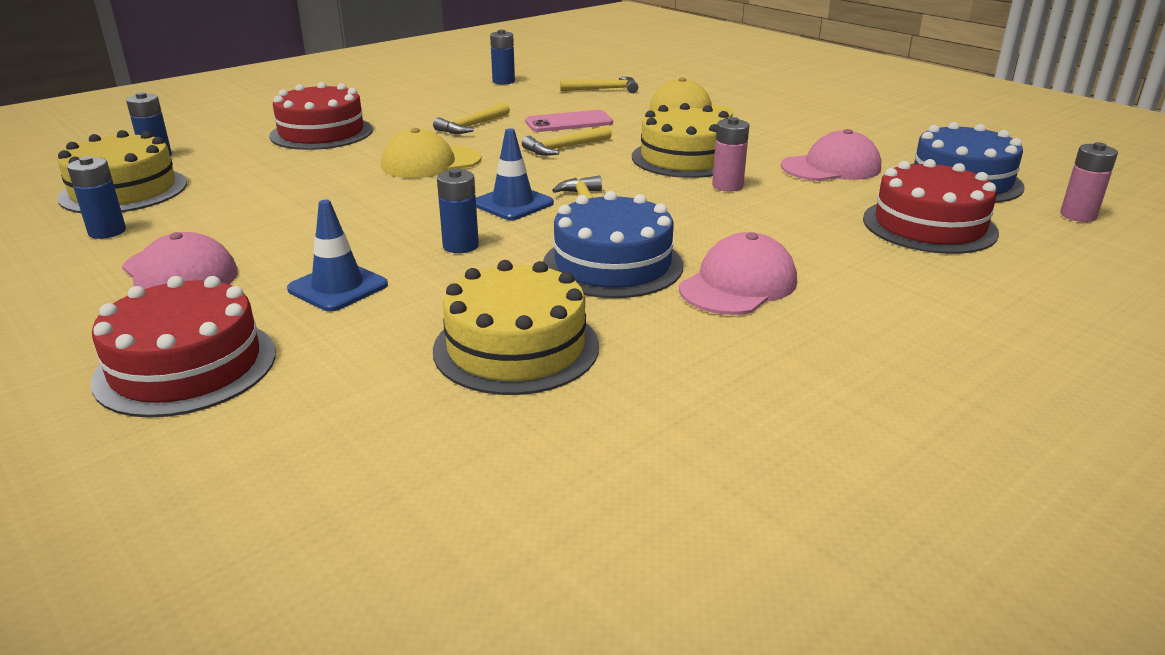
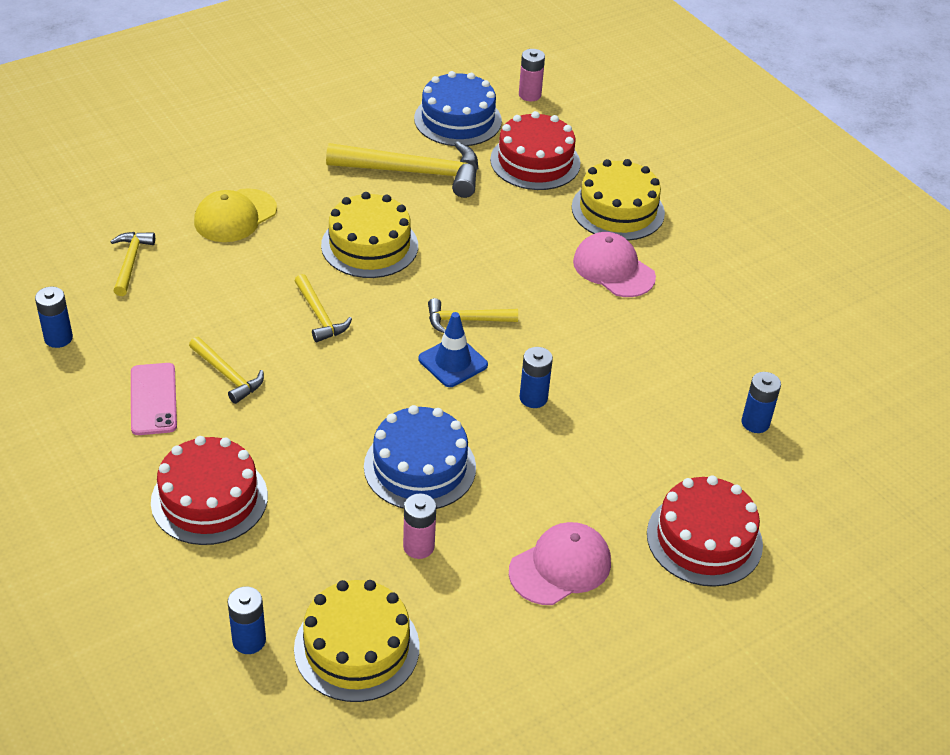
camera: 85 degrees left, 15 degrees up
blue battery [67,156,126,239] -> blue battery moved to [741,372,781,433]
blue traffic cone [287,200,388,312] -> none
yellow cap [381,128,482,178] -> none
yellow cake [433,260,599,395] -> yellow cake moved to [572,159,665,241]
pink phone [525,110,613,132] -> pink phone moved to [131,363,177,435]
blue cake [543,191,683,298] -> blue cake moved to [364,405,476,509]
pink battery [712,117,749,192] -> pink battery moved to [403,493,436,559]
pink cap [781,129,881,181] -> yellow hammer [326,141,479,198]

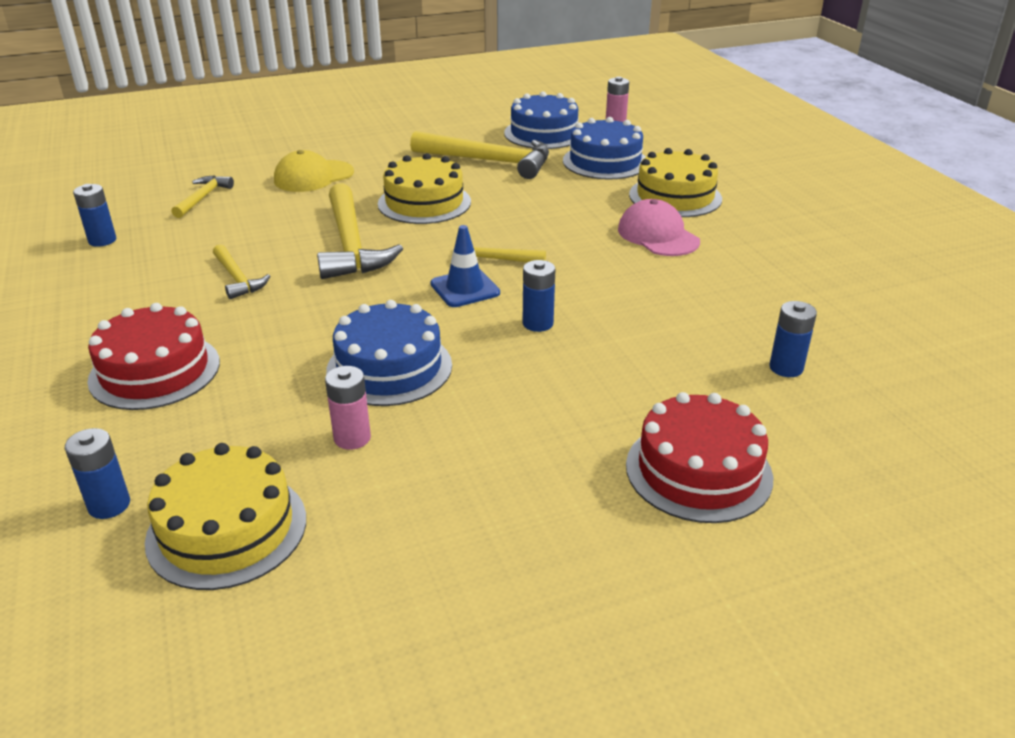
camera: 15 degrees right, 10 degrees down
pink phone [131,363,177,435] -> none
yellow hammer [295,274,352,342] -> yellow hammer [317,183,403,279], size x1.88
red cake [490,111,580,190] -> blue cake [563,117,645,179]
pink cap [509,522,611,605] -> none

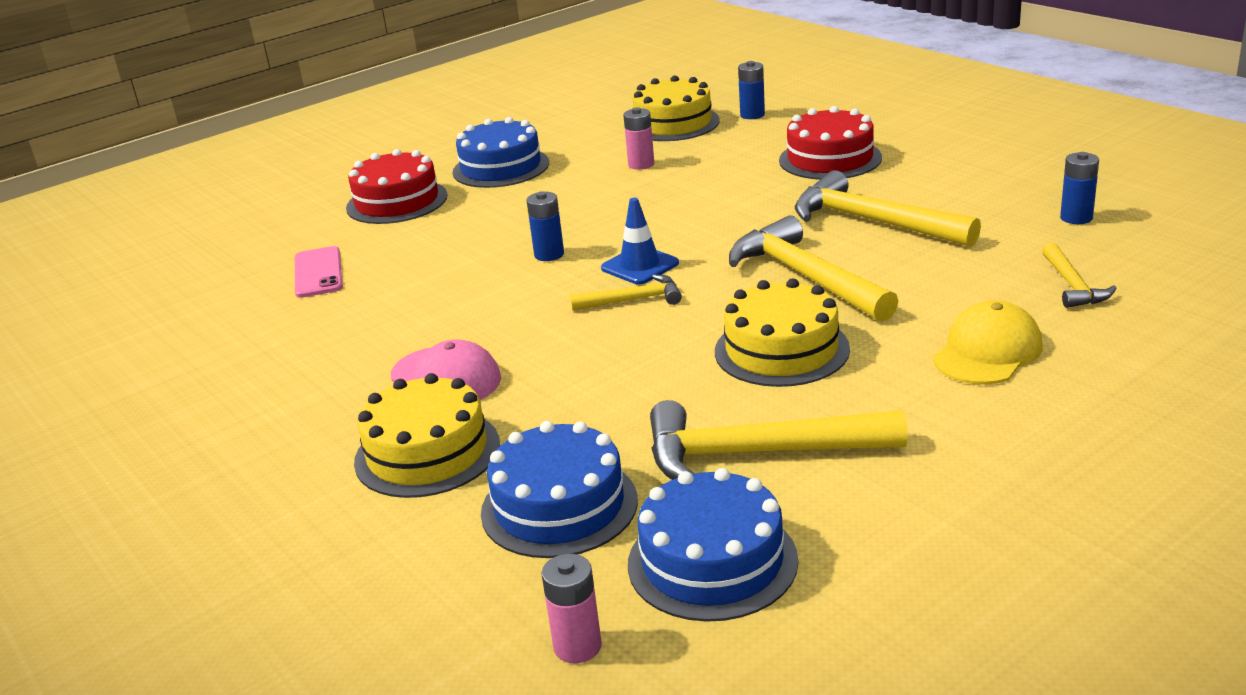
camera: 165 degrees right, 5 degrees down
yellow hammer [213,244,270,299] -> yellow hammer [795,170,981,247], size x1.88
blue cake [326,300,452,406] -> blue cake moved to [453,117,549,188]
blue battery [769,301,817,377] -> pink phone [295,246,343,298]

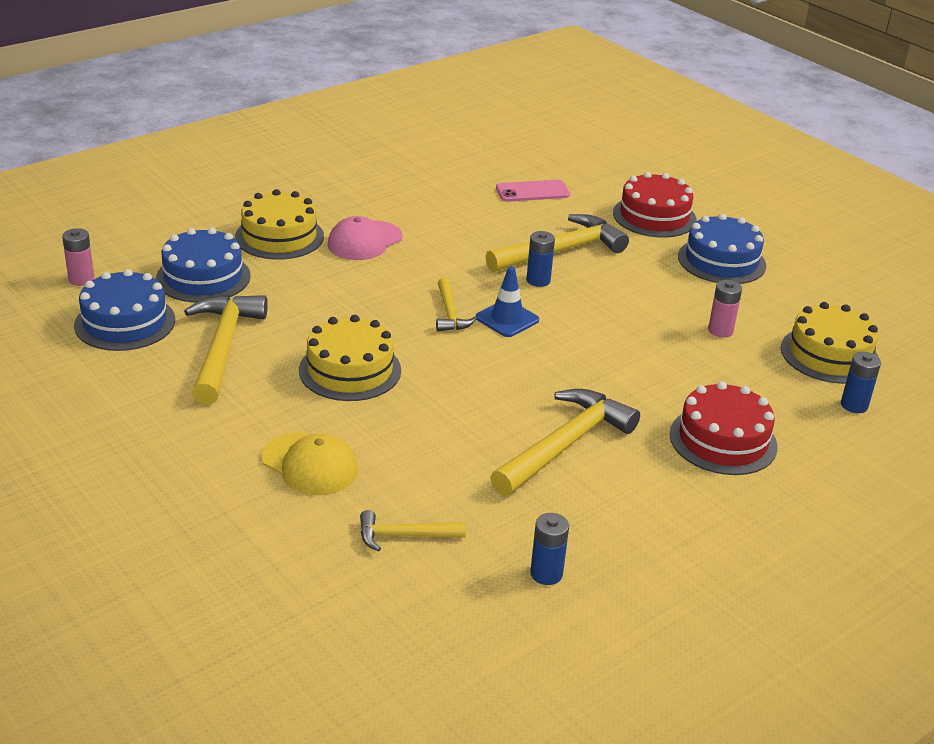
camera: 85 degrees right, 5 degrees up
yellow hammer [729,215,899,322] -> yellow hammer moved to [485,214,629,272]

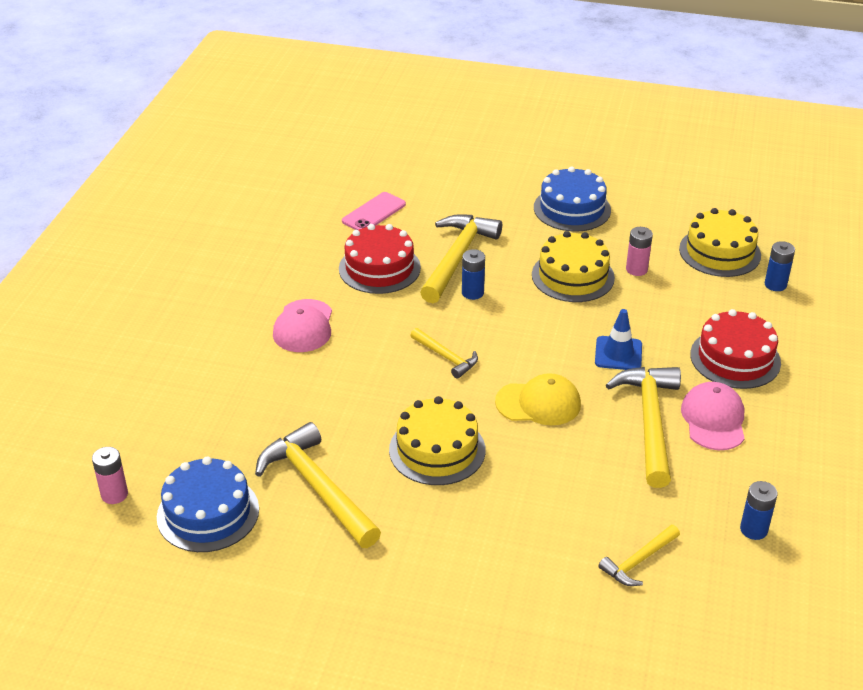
camera: 35 degrees left, 5 degrees up
blue cake [156,227,251,303] -> none
yellow cake [235,189,324,260] -> yellow cake moved to [532,231,615,302]
yellow cap [261,432,358,495] -> yellow cap moved to [495,373,581,425]
blue traffic cone [475,266,539,337] -> blue traffic cone moved to [595,309,642,370]
red cake [613,172,696,238] -> red cake moved to [339,224,421,294]
none -> pink cap [681,382,745,450]

